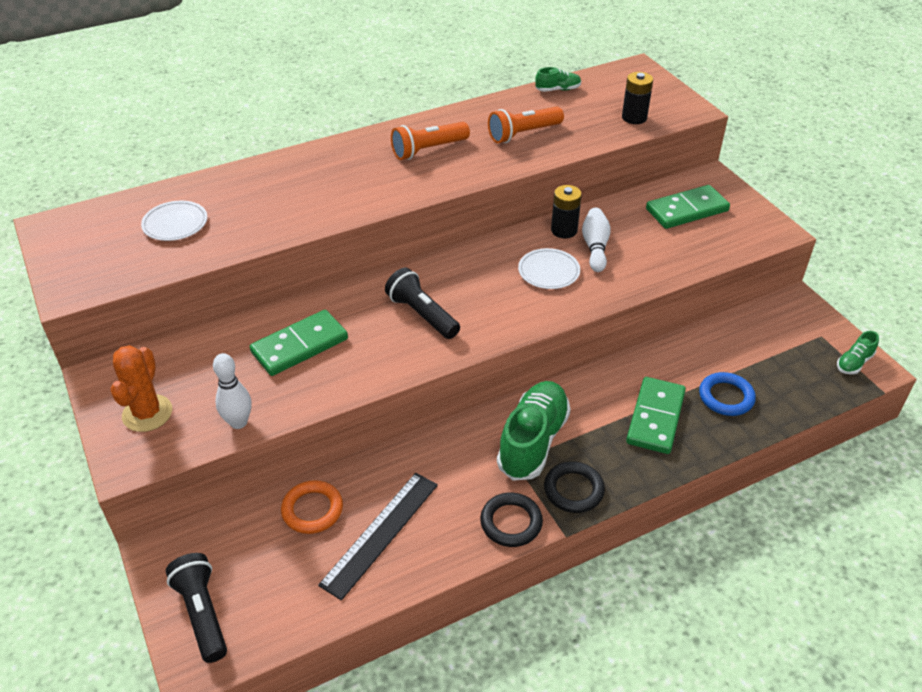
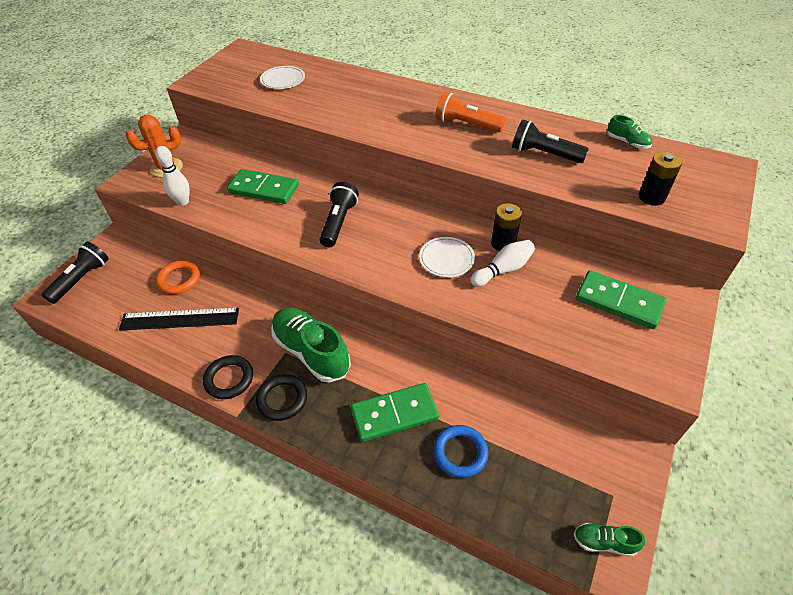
camera: 55 degrees right, 5 degrees up
orange flashlight [488,107,564,143] -> black flashlight [512,119,589,163]
green shoe [497,381,571,481] -> green shoe turned 120 degrees counterclockwise [271,307,351,383]

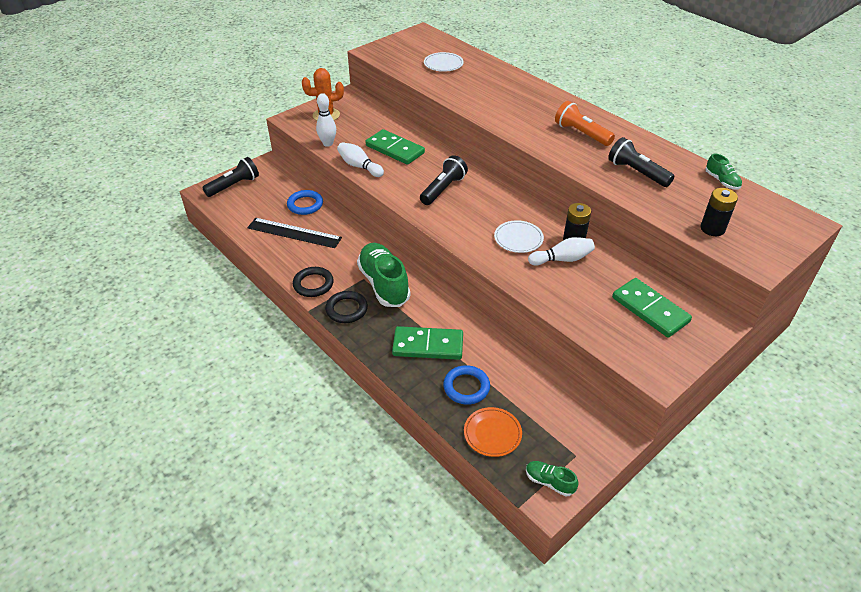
camera: 20 degrees right, 5 degrees down
orange ring [156,261,200,294] -> blue ring [287,190,323,215]
none -> white bowling pin [337,142,384,177]
none -> orange plate [464,407,522,457]

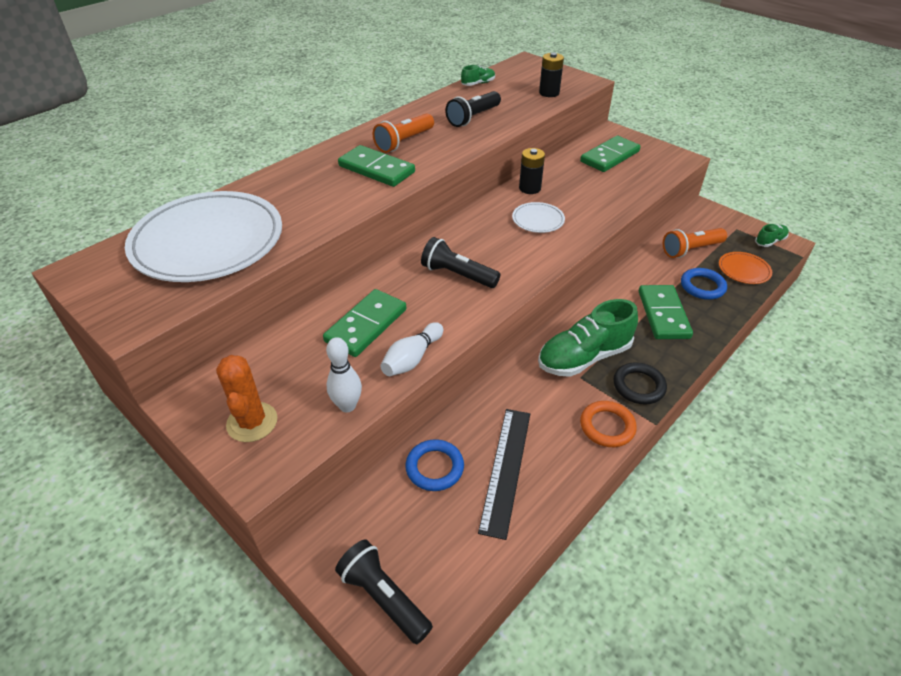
camera: 95 degrees left, 0 degrees up
black ring [293,267,334,297] -> orange ring [580,401,637,447]
white plate [424,52,464,72] -> white plate [125,191,282,282], size x2.37
green shoe [526,461,579,496] -> green shoe turned 150 degrees counterclockwise [755,224,789,247]
white bowling pin [528,237,595,266] -> none
none -> green domino [338,145,415,187]
none -> orange flashlight [663,228,727,258]

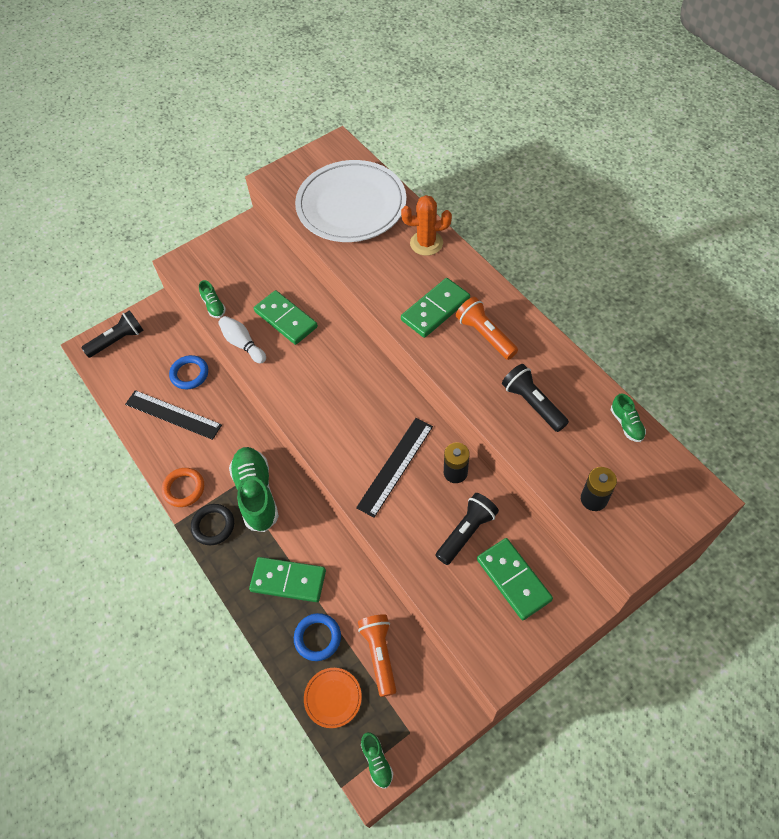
camera: 105 degrees right, 15 degrees up
orange cactus [216,355,277,442] -> orange cactus moved to [401,195,452,256]
white bowling pin [326,337,362,412] -> green shoe [199,280,226,318]
black flashlight [421,237,500,288] -> black flashlight moved to [435,493,499,565]
white plate [512,202,565,233] -> black ruler [356,418,433,518]

